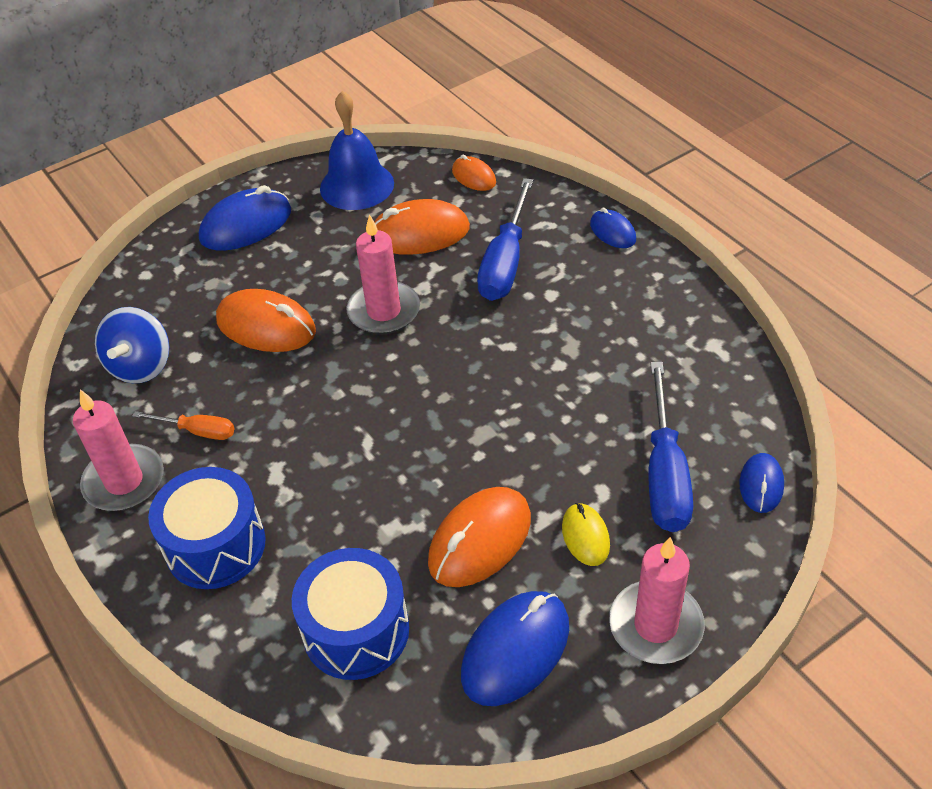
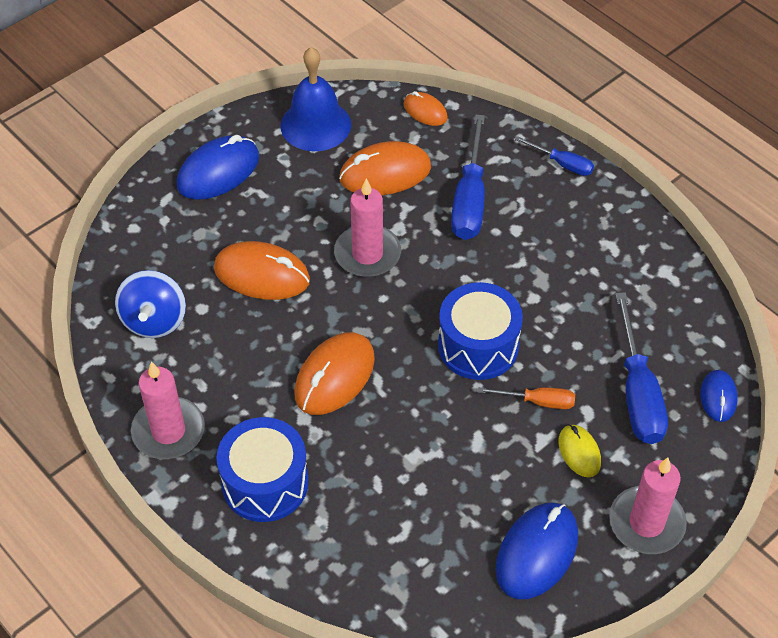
camera: 10 degrees left, 5 degrees up
orange screwdriver [132,411,235,440] -> orange screwdriver moved to [478,387,575,409]
blue drum [292,548,409,680] -> blue drum moved to [438,282,523,380]
orange mouse [428,487,531,587] -> orange mouse moved to [294,332,375,415]
blue mouse [590,207,636,248] -> blue screwdriver [515,136,594,176]

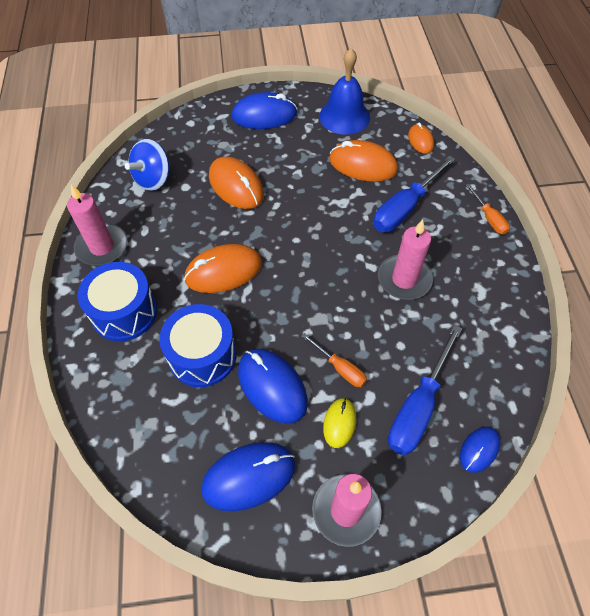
camera: 35 degrees right, 5 degrees up
pink candle [334,178,401,277] -> pink candle moved to [378,220,433,300]
blue drum [438,282,523,380] -> blue drum moved to [159,304,237,387]
blue screwdriver [515,136,594,176] -> orange screwdriver [466,184,510,234]
none -> blue mouse [238,349,308,424]

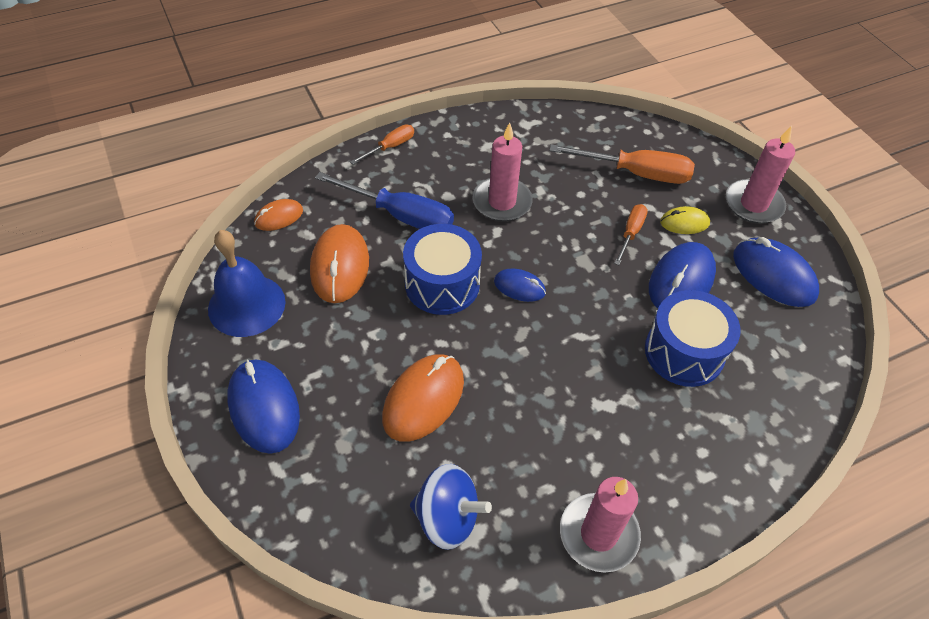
camera: 110 degrees left, 5 degrees down
blue drum [78,262,157,341] -> blue drum moved to [403,224,482,315]
orange mouse [184,244,262,293] -> none
blue screwdriver [388,325,462,456] -> orange screwdriver [549,144,695,184]
blue mouse [460,427,500,473] -> blue mouse moved to [494,269,546,302]

